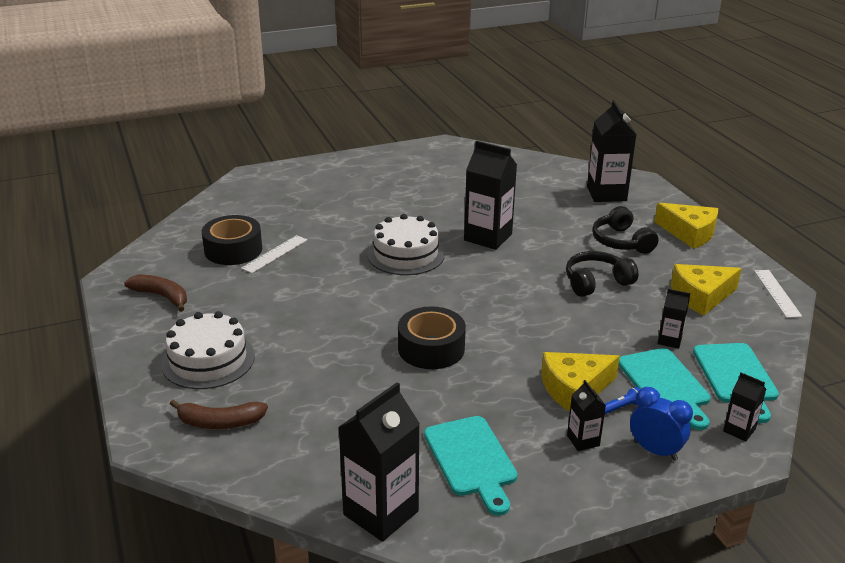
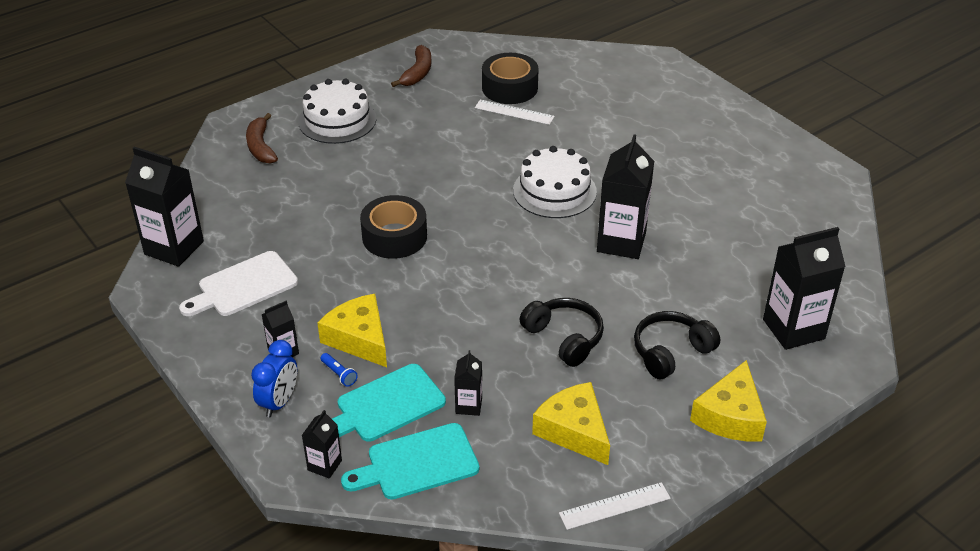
camera: 75 degrees right, 10 degrees up
turquoise cutting board [424,416,517,516] -> white cutting board [179,251,298,316]

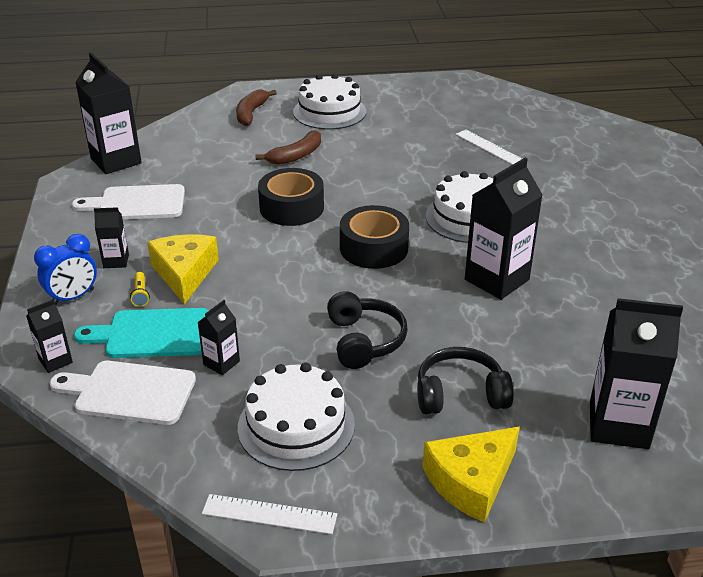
camera: 30 degrees right, 5 degrees down
blue flashlight [320,353,358,387] -> yellow flashlight [130,272,150,307]
turquoise cutting board [341,423,479,499] -> white cutting board [49,361,196,425]
brown banana [391,45,432,87] -> brown banana moved to [256,130,321,165]
black tape [482,53,539,104] -> black tape moved to [340,205,409,269]
yellow cheese [532,382,610,465] -> white cake [238,363,355,471]

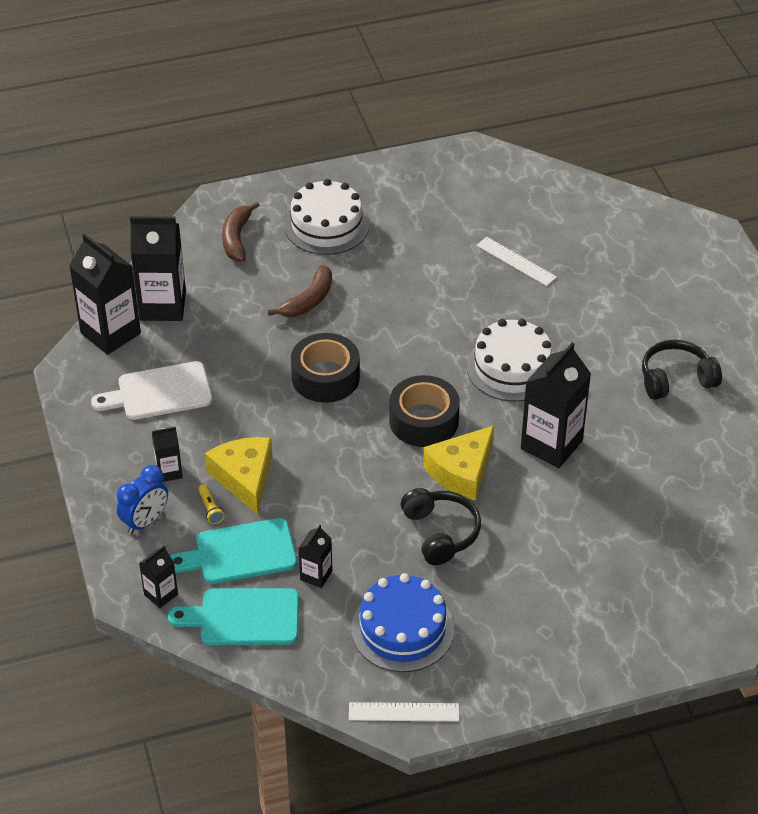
camera: 10 degrees left, 10 degrees up
white cutting board [49,361,196,425] -> turquoise cutting board [168,588,299,645]
white cake [238,363,355,471] -> blue cake [351,573,454,672]
black headphones [417,347,514,414] -> black headphones moved to [642,340,722,400]
yellow cheese [423,427,520,523] -> yellow cheese moved to [423,425,494,501]
black carton [590,298,683,449] -> black carton moved to [130,216,186,321]

